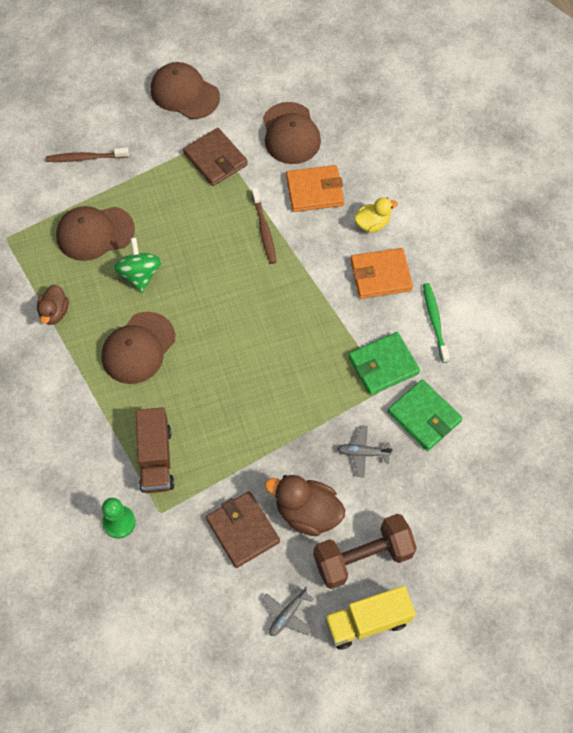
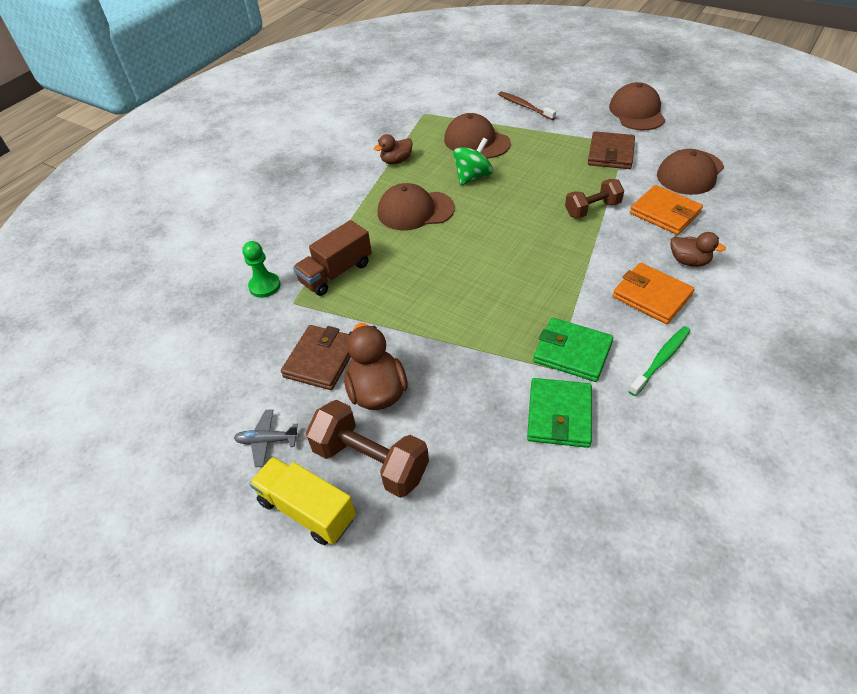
camera: 55 degrees right, 15 degrees down
brown toothbrush [252,188,276,264] -> brown dumbbell [565,179,624,218]
grey plane [337,425,393,477] -> none
yellow duck [354,197,398,233] -> brown duck [671,232,726,267]

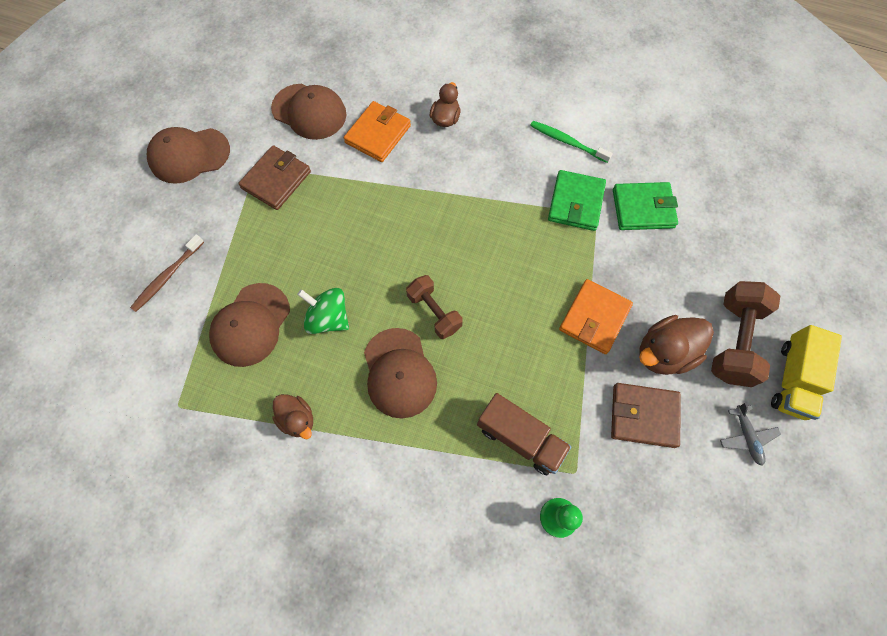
camera: 105 degrees left, 20 degrees up
brown dumbbell [565,179,624,218] -> brown dumbbell moved to [406,275,463,339]
brown wallet [588,132,635,169] -> brown wallet turned 60 degrees counterclockwise [238,145,311,210]
orange wallet [613,263,695,324] -> orange wallet moved to [559,279,633,354]

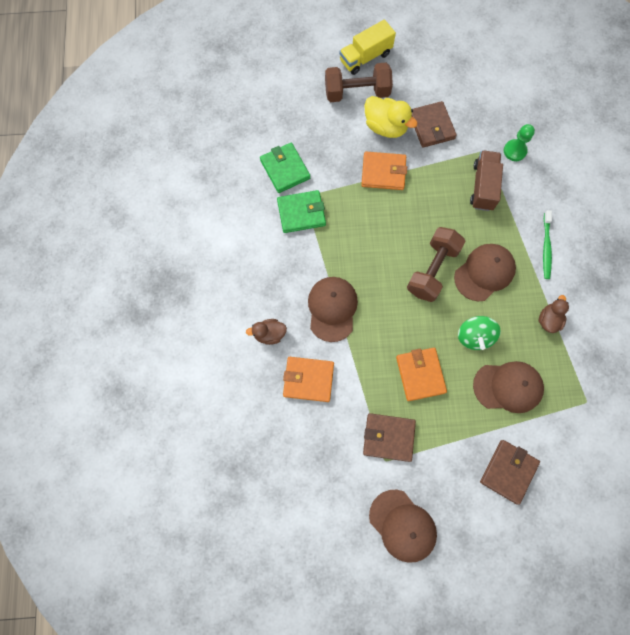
camera: 115 degrees left, 5 degrees up
brown toothbrush [130,235,204,312] -> brown wallet [480,440,540,505]
brown cap [271,84,346,140] -> brown cap moved to [308,277,358,342]
brown dumbbell [406,275,463,339] -> brown dumbbell [407,227,466,302], size x1.53
green toothbrush [530,121,613,163] -> green toothbrush moved to [543,210,552,279]
brown duck [639,315,714,375] -> yellow duck [365,96,418,138]
grey plane [720,403,781,466] -> none
yellow truck [771,325,842,420] -> yellow truck turned 150 degrees clockwise [339,19,396,75]
none -> orange wallet [396,348,447,401]

